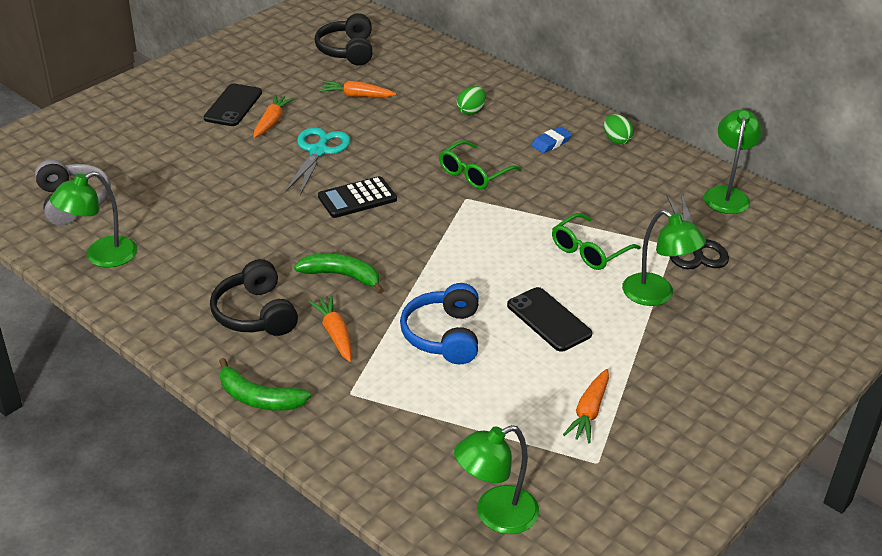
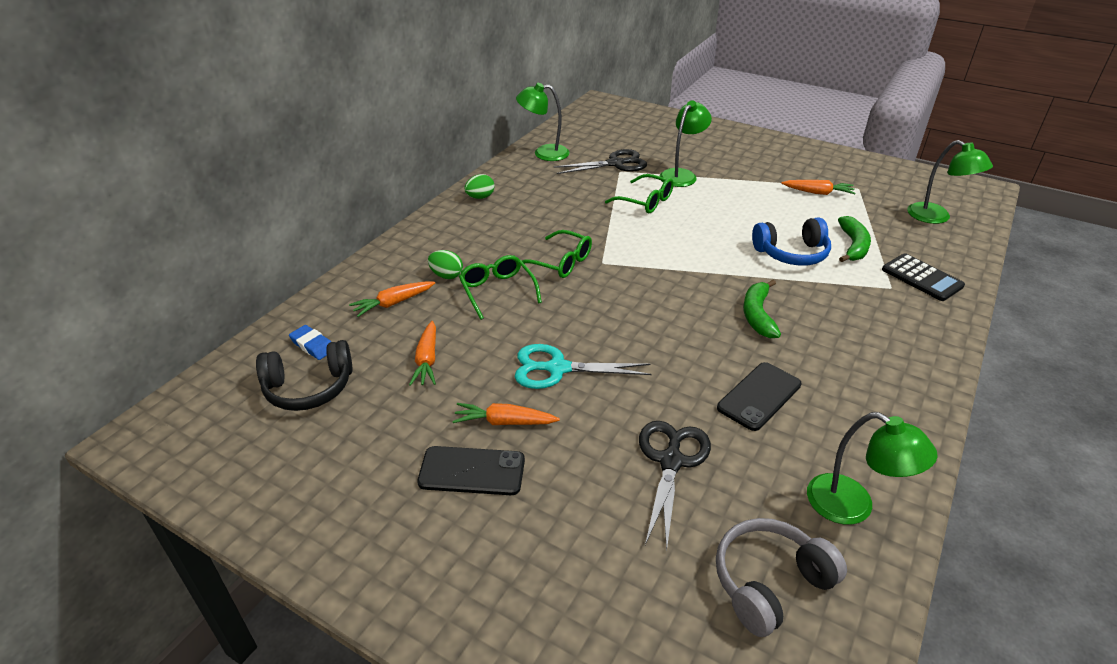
camera: 100 degrees left, 0 degrees up
black headphones [210,259,298,336] -> none
green banana [219,358,311,411] -> green banana moved to [838,216,871,262]
orange carrot [308,295,352,362] -> orange carrot moved to [349,281,435,317]
black calculator [318,176,397,218] -> black calculator moved to [882,253,965,301]
black phone [507,287,592,352] -> black phone moved to [717,362,801,431]
blue eraser [531,126,572,153] -> blue eraser moved to [289,325,331,360]
none -> green glasses [459,255,542,320]
none -> black scissors [639,421,711,550]

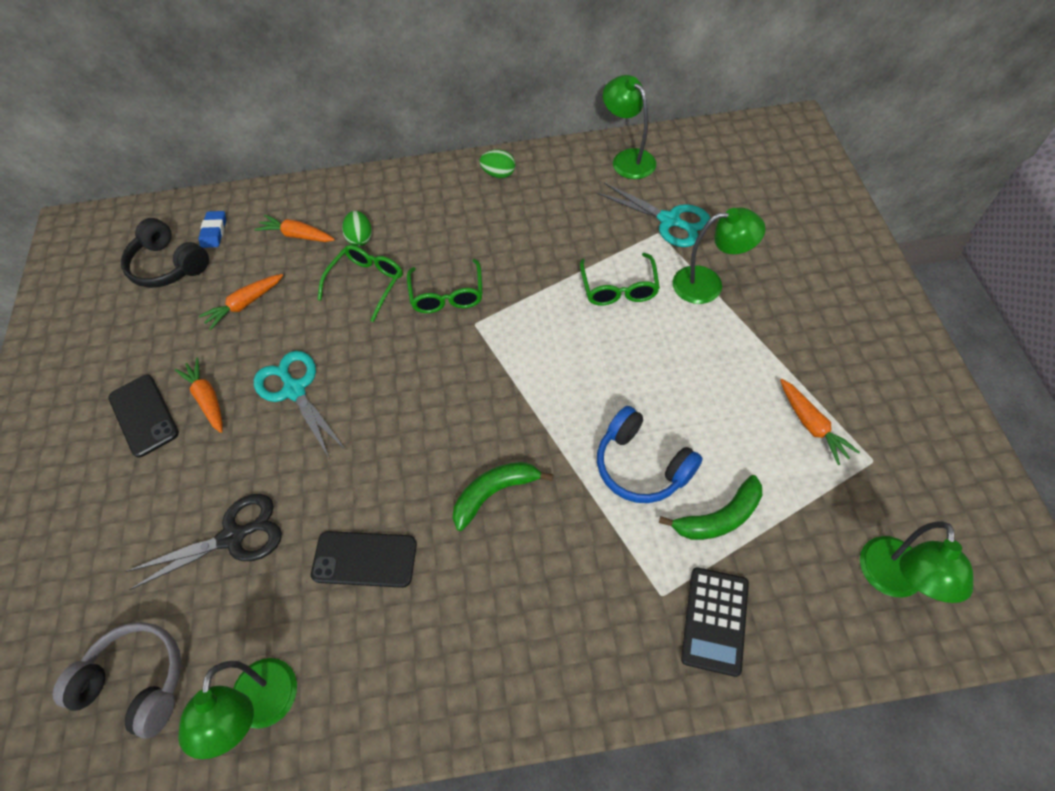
camera: 55 degrees right, 20 degrees up
black scissors [553,149,647,174] -> turquoise scissors [596,183,711,247]

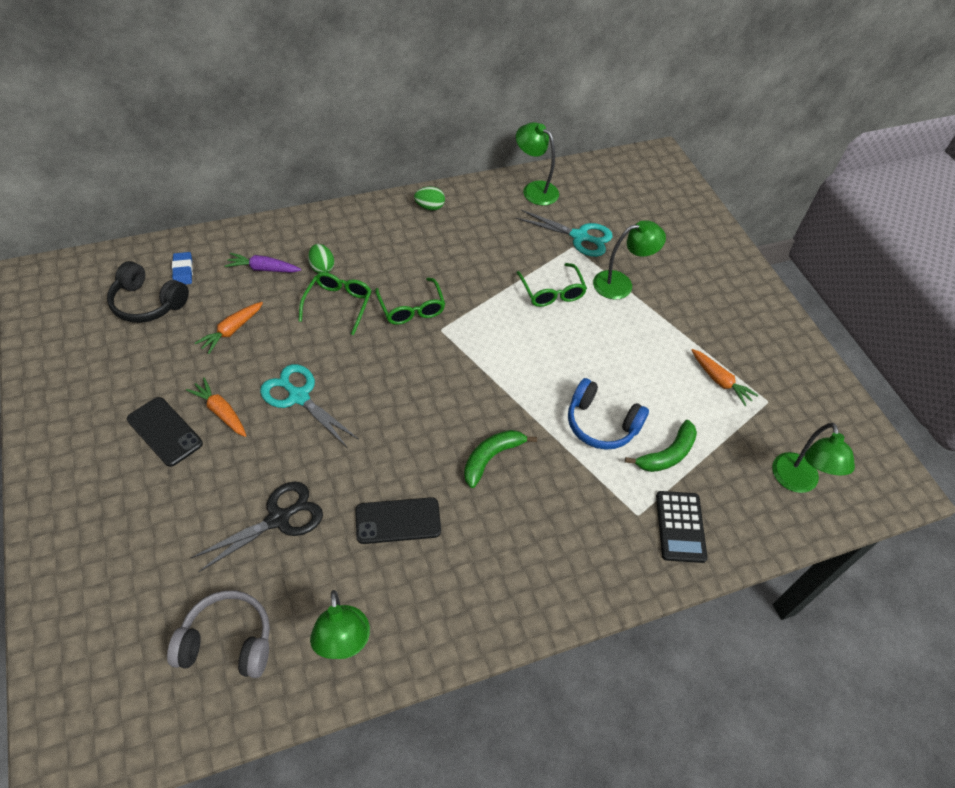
camera: 20 degrees left, 5 degrees down
orange carrot [255,215,335,242] -> purple carrot [225,253,301,273]

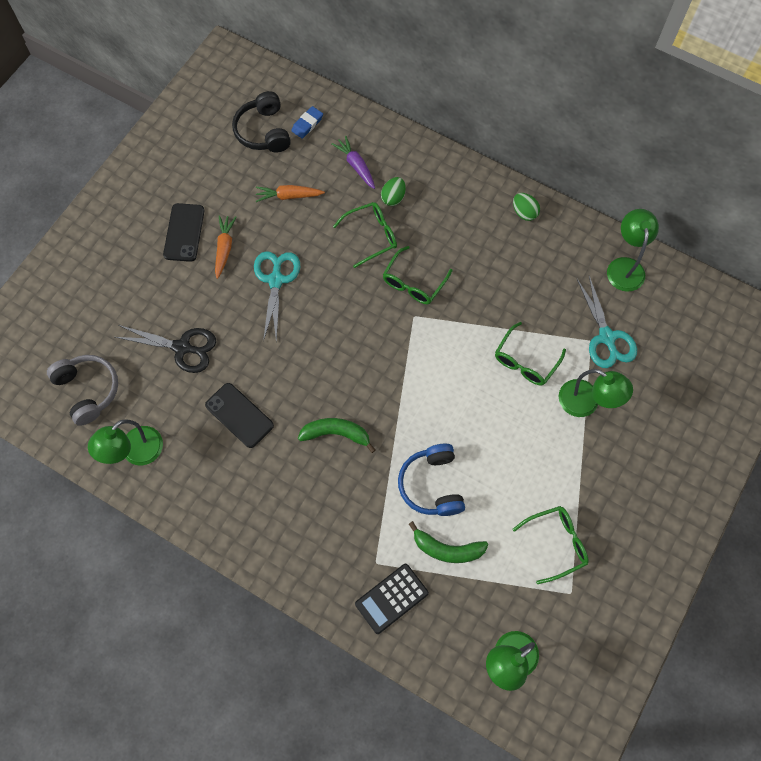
camera: 55 degrees right, 15 degrees up
orange carrot [691,349,759,406] -> green glasses [512,506,589,584]

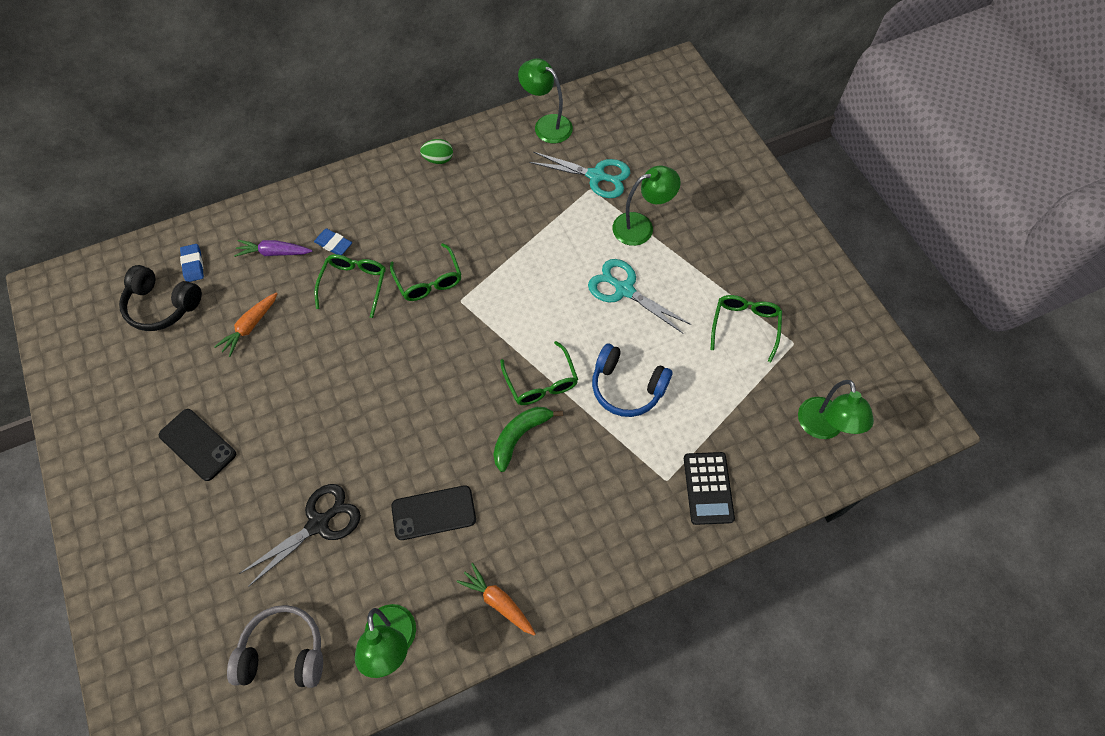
camera: 55 degrees left, 5 degrees down
orange carrot [215,215,237,279] -> orange carrot moved to [457,563,536,636]
turquoise scissors [254,251,300,342] -> turquoise scissors moved to [588,259,691,334]
green egg [381,177,406,206] -> blue eraser [314,229,352,255]
green banana [409,521,489,563] -> none
green glasses [495,322,566,385] -> green glasses moved to [500,341,578,405]

